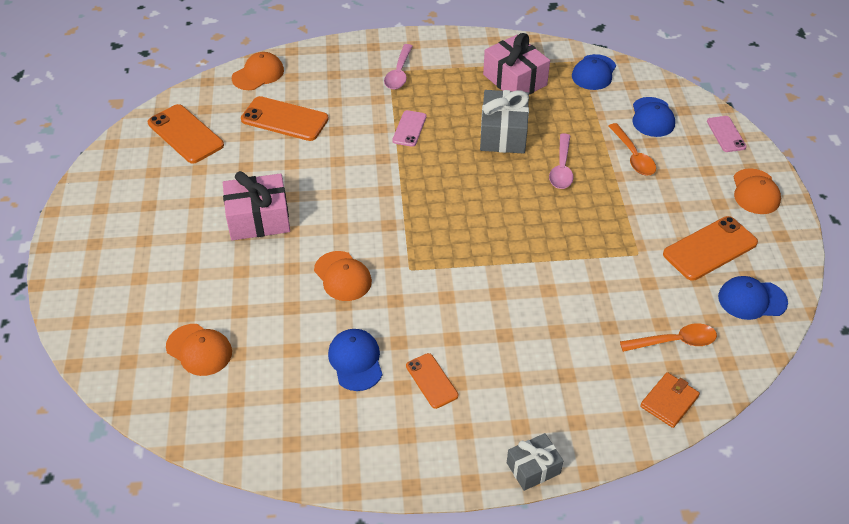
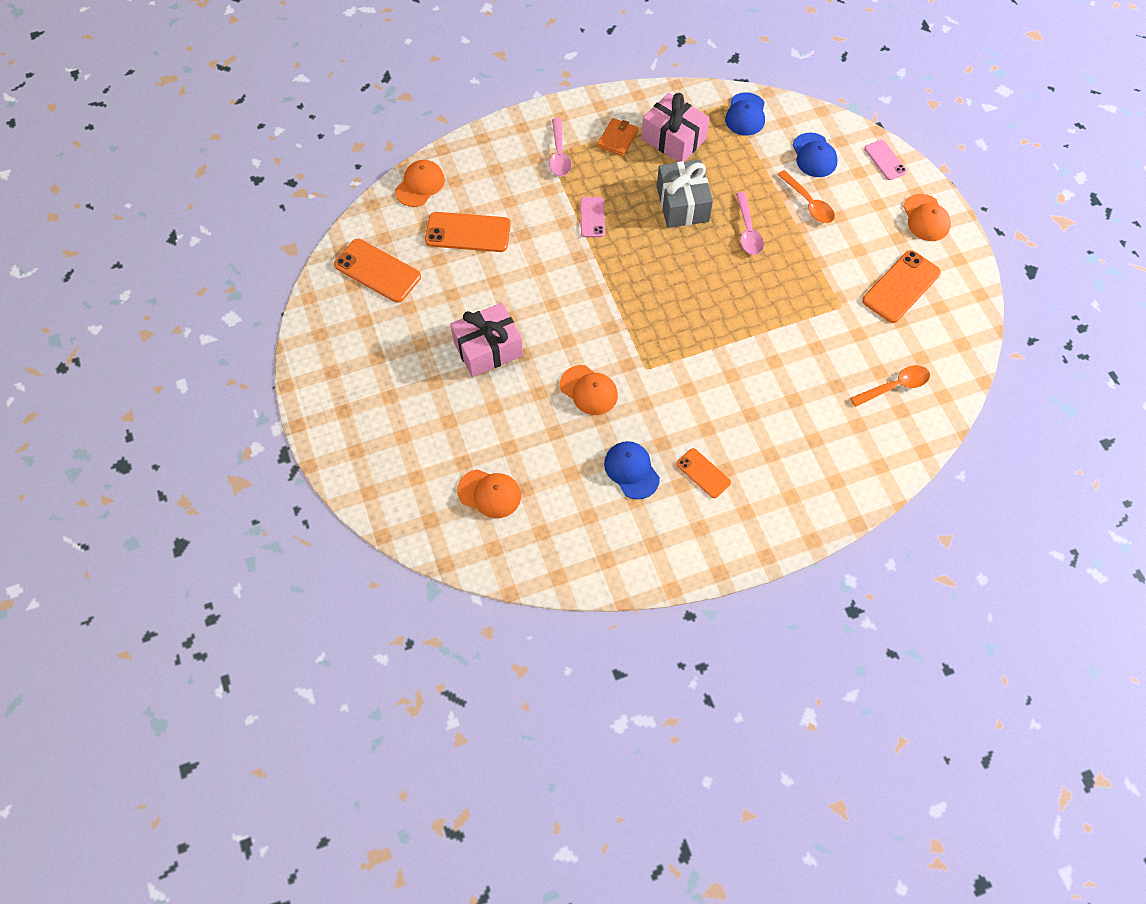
camera: 15 degrees left, 15 degrees up
grey gift [507,433,563,491] -> none
orange wallet [640,372,700,428] -> orange wallet moved to [597,118,638,156]
blue cap [718,276,788,320] -> none

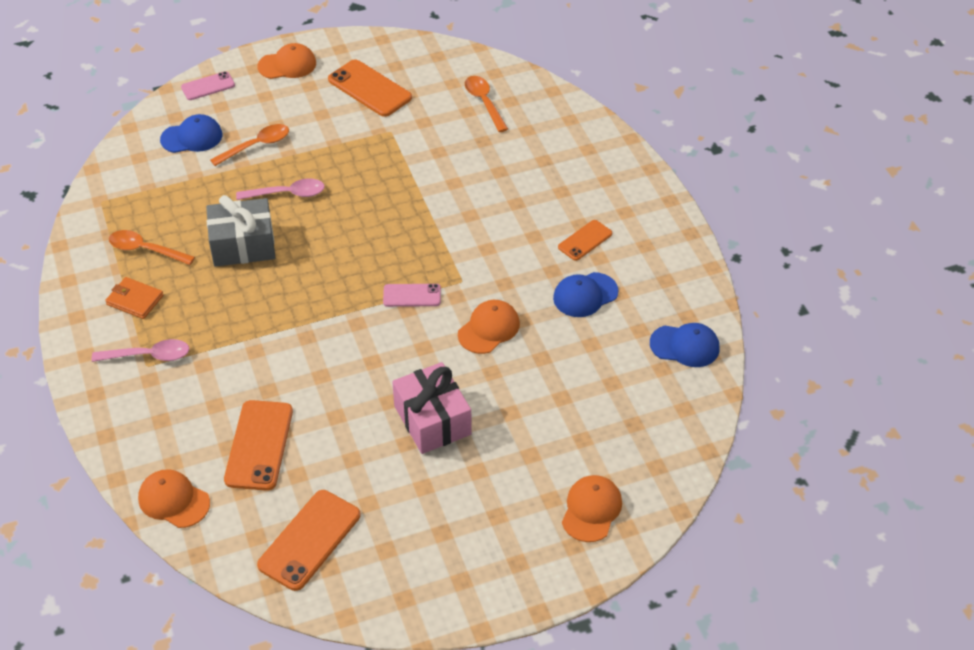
camera: 90 degrees left, 15 degrees down
orange cap [457,469,521,518] -> orange cap moved to [562,475,622,542]
pink phone [580,197,605,237] -> pink phone moved to [383,284,441,307]
pink gift [641,93,710,162] -> orange spoon [109,230,195,265]
blue cap [725,92,765,136] -> blue cap moved to [650,323,720,367]

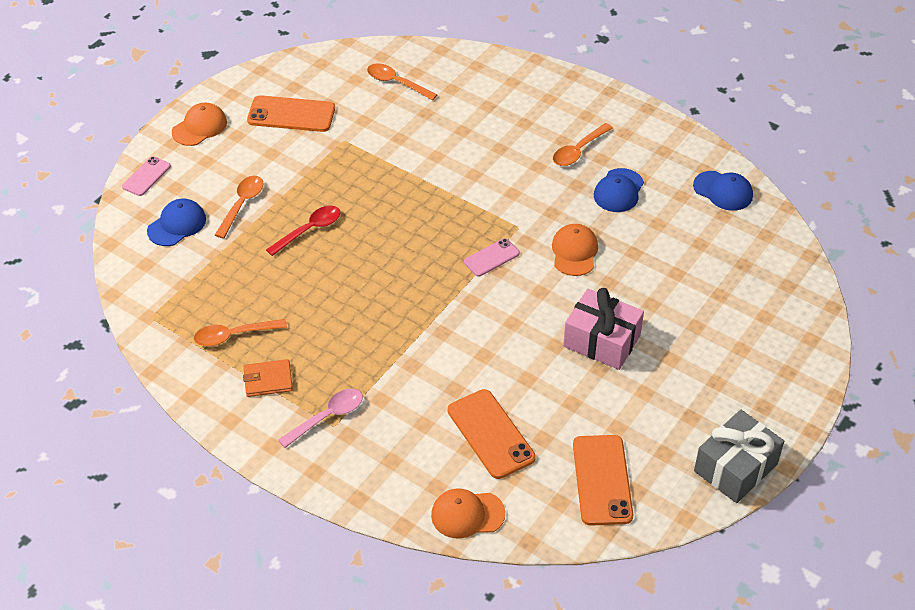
camera: 35 degrees left, 0 degrees up
grey gift [206,195,275,267] -> grey gift moved to [694,410,784,503]
pink spoon [236,179,325,200] -> red spoon [266,206,341,256]
orange phone [558,220,612,261] -> orange spoon [553,123,613,166]
orange cap [562,475,622,542] -> none
blue cap [650,323,720,367] -> blue cap turned 60 degrees clockwise [693,171,753,211]

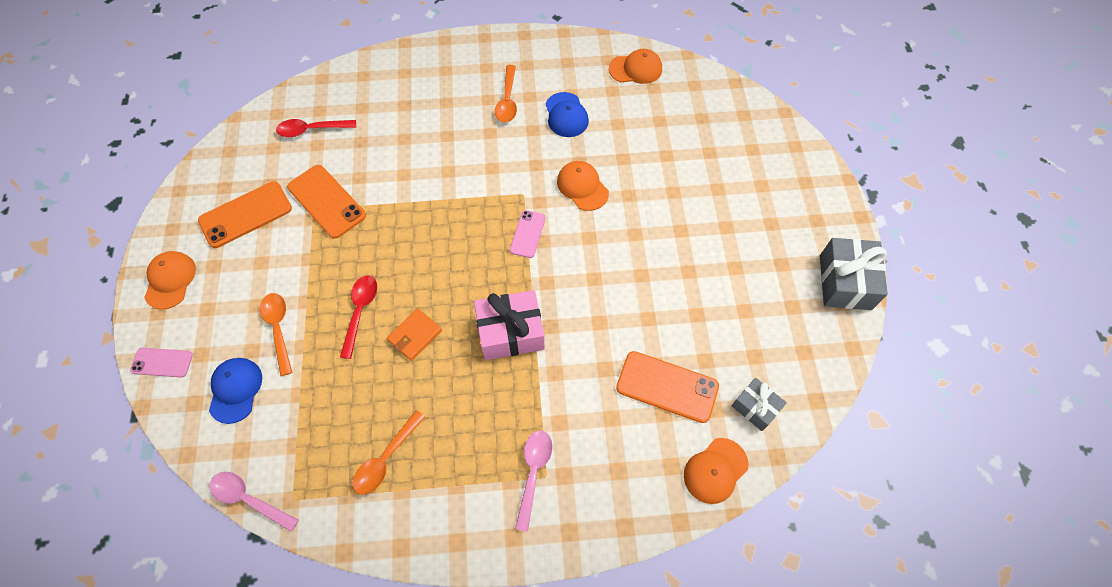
camera: 40 degrees left, 15 degrees up
pink phone [122,156,171,196] -> pink phone turned 75 degrees counterclockwise [130,348,193,378]
orange wallet [243,359,293,397] -> orange wallet moved to [387,308,442,361]
orange spoon [367,64,438,101] -> red spoon [276,119,356,137]
pink gift [563,288,644,370] -> pink gift moved to [474,290,545,360]
orange phone [573,435,633,526] -> orange phone moved to [287,165,366,239]
blue cap [693,171,753,211] -> orange cap [609,49,662,84]
none -> pink spoon [209,472,299,532]
none -> grey gift [732,378,787,431]

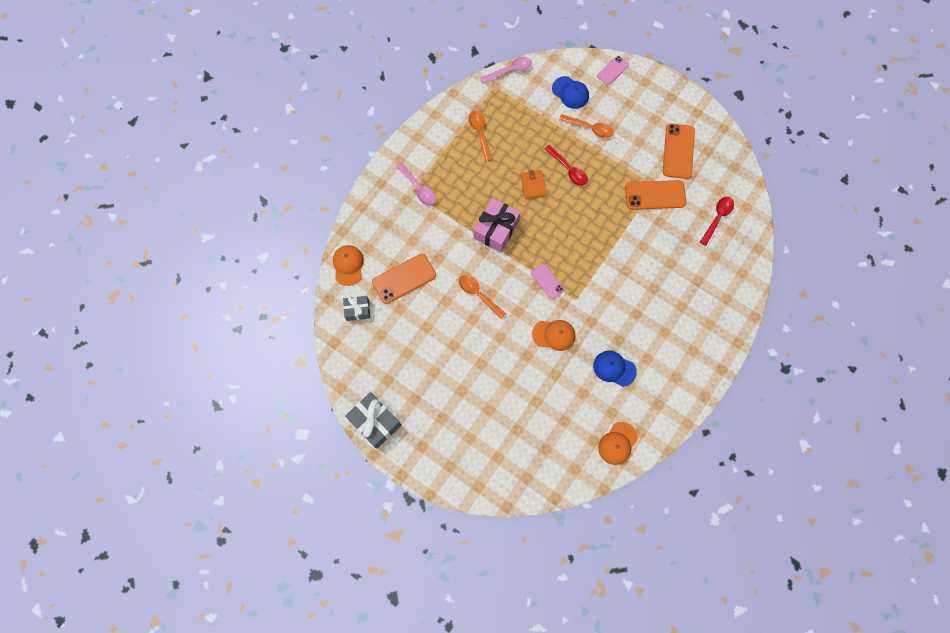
camera: 130 degrees right, 10 degrees up
orange cap [144,251,196,310] -> none
orange spoon [495,65,517,123] -> orange spoon moved to [459,275,506,319]

